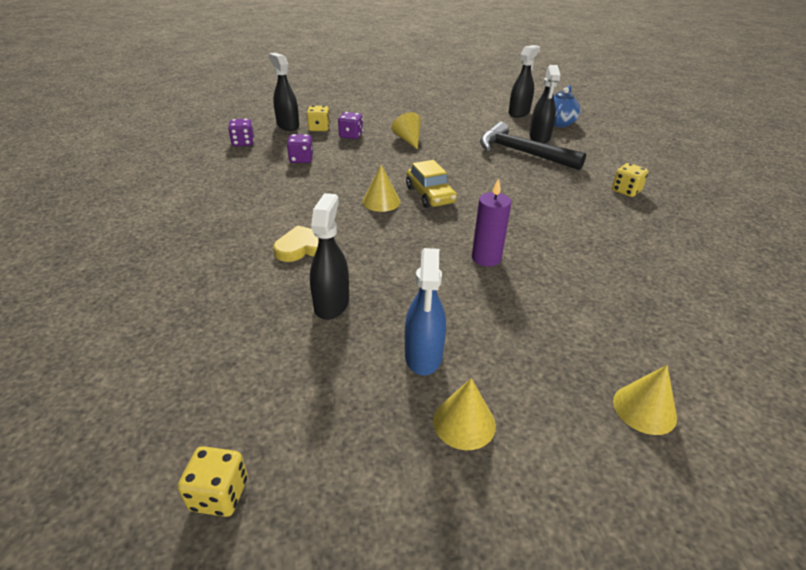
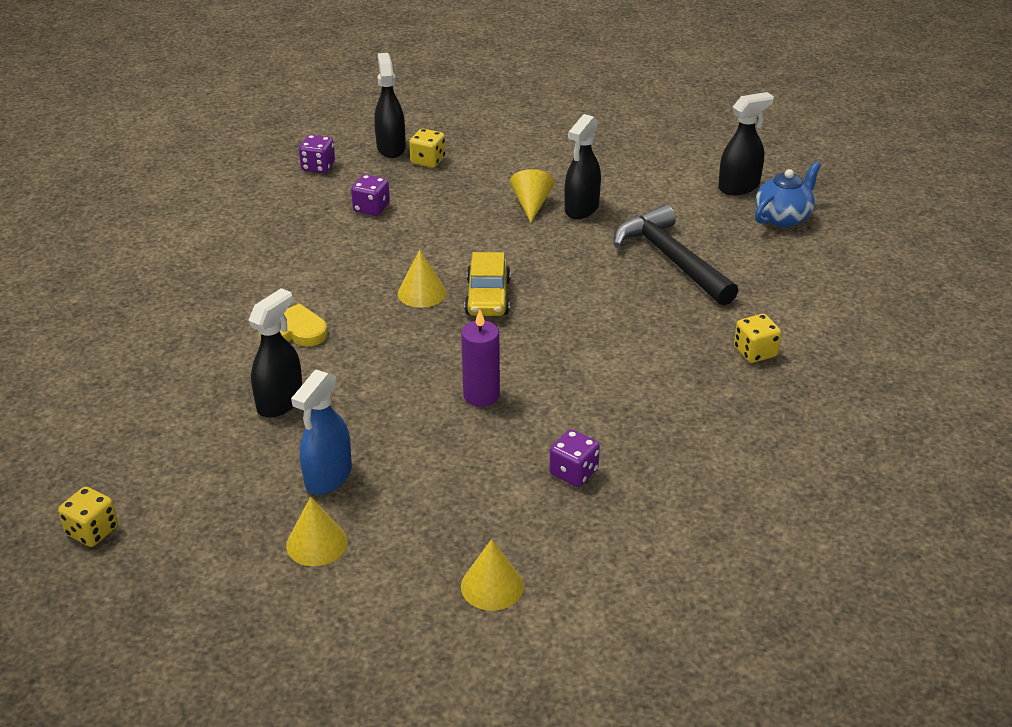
camera: 25 degrees right, 0 degrees up
purple dice [338,112,363,139] -> purple dice moved to [549,429,600,487]
black spray bottle [529,65,561,143] -> black spray bottle moved to [564,114,601,219]

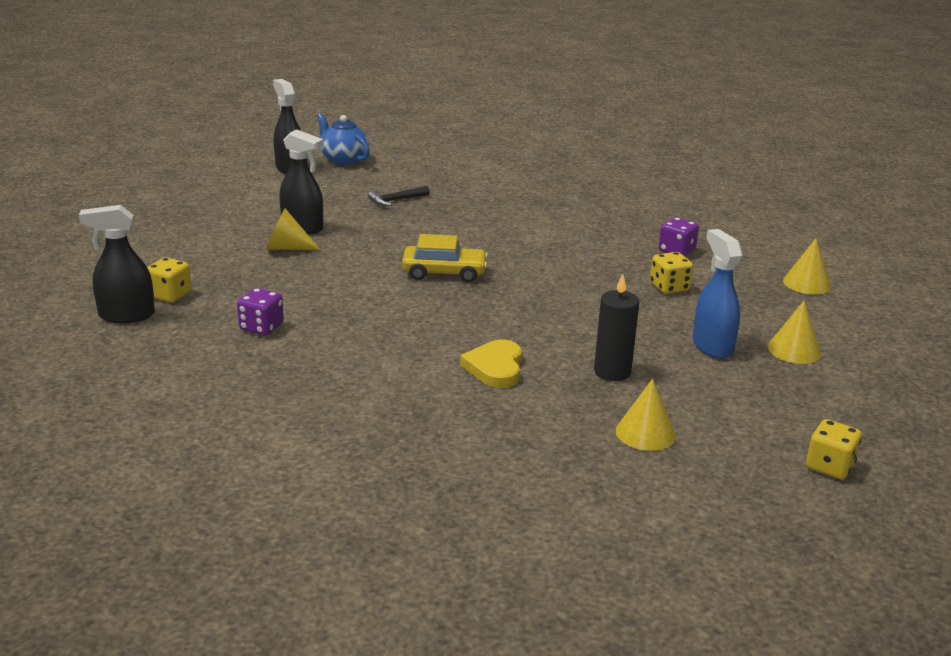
camera: 90 degrees left, 10 degrees down
black spray bottle [248,288,302,418] -> black candle [594,274,639,381]
blue spray bottle [291,370,352,495] -> blue spray bottle turned 135 degrees counterclockwise [693,229,743,359]
purple dice [299,135,335,173] -> none
yellow cone [398,249,447,308] -> yellow cone moved to [616,379,676,451]
purple candle [461,309,500,407] -> none
black hammer [614,204,738,306] -> black hammer [368,186,430,206], size x0.45
yellow dice [734,314,781,363] -> yellow dice moved to [650,252,693,294]

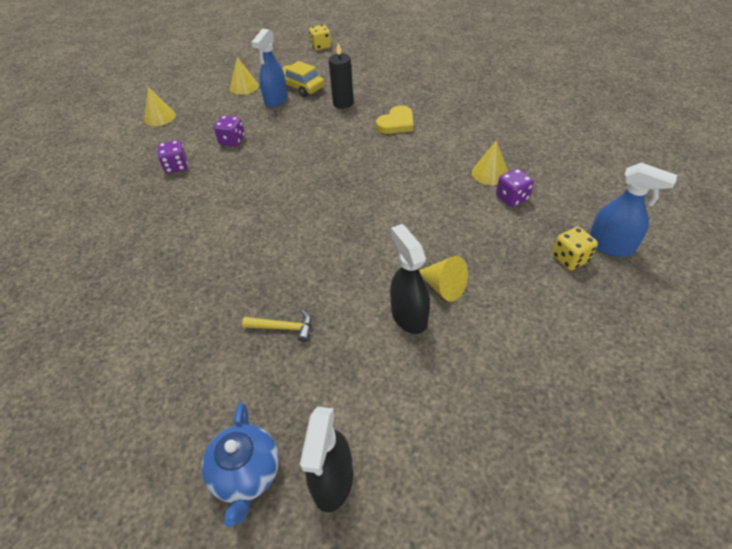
camera: 140 degrees left, 20 degrees up
black spray bottle [79,205,155,323] -> blue spray bottle [589,163,677,257]
black hammer [368,186,430,206] -> yellow hammer [242,309,311,342]
yellow car [402,234,488,282] -> yellow car moved to [282,61,324,97]
yellow cone [616,379,676,451] -> yellow cone moved to [472,141,508,185]
yellow dice [650,252,693,294] -> purple dice [214,116,245,146]

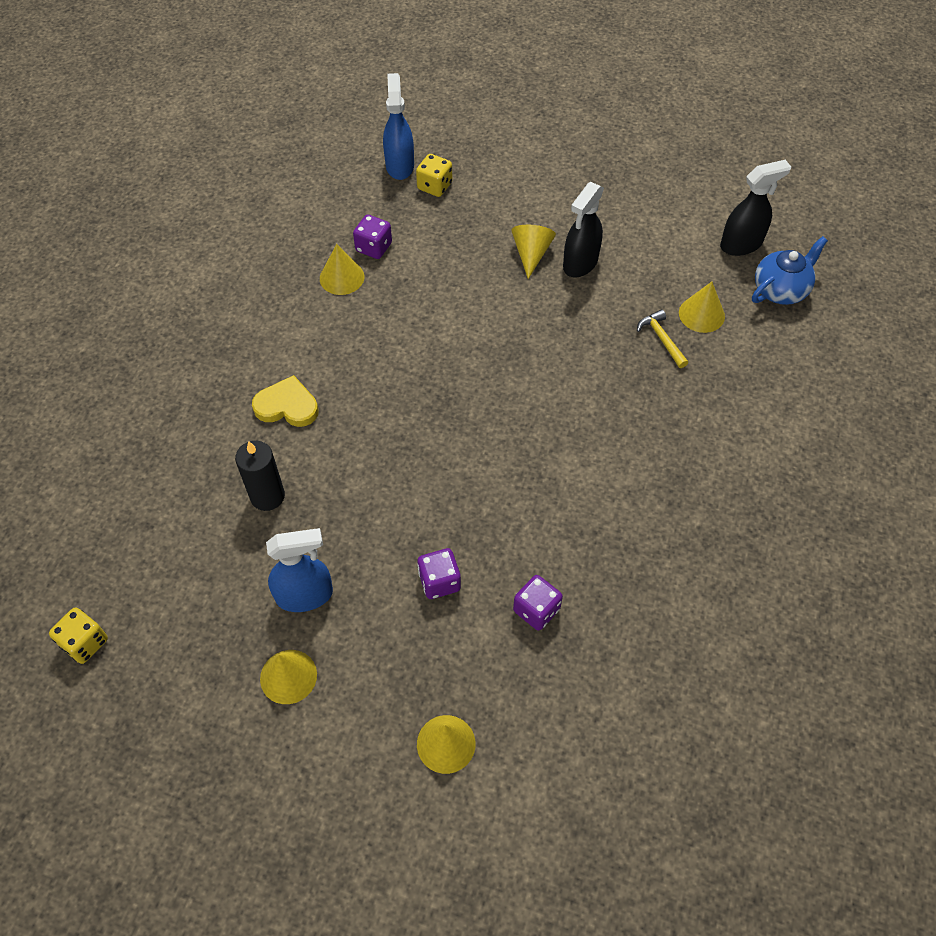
camera: 125 degrees left, 10 degrees up
yellow car [282,61,324,97] -> none
none -> yellow cone [679,282,725,333]

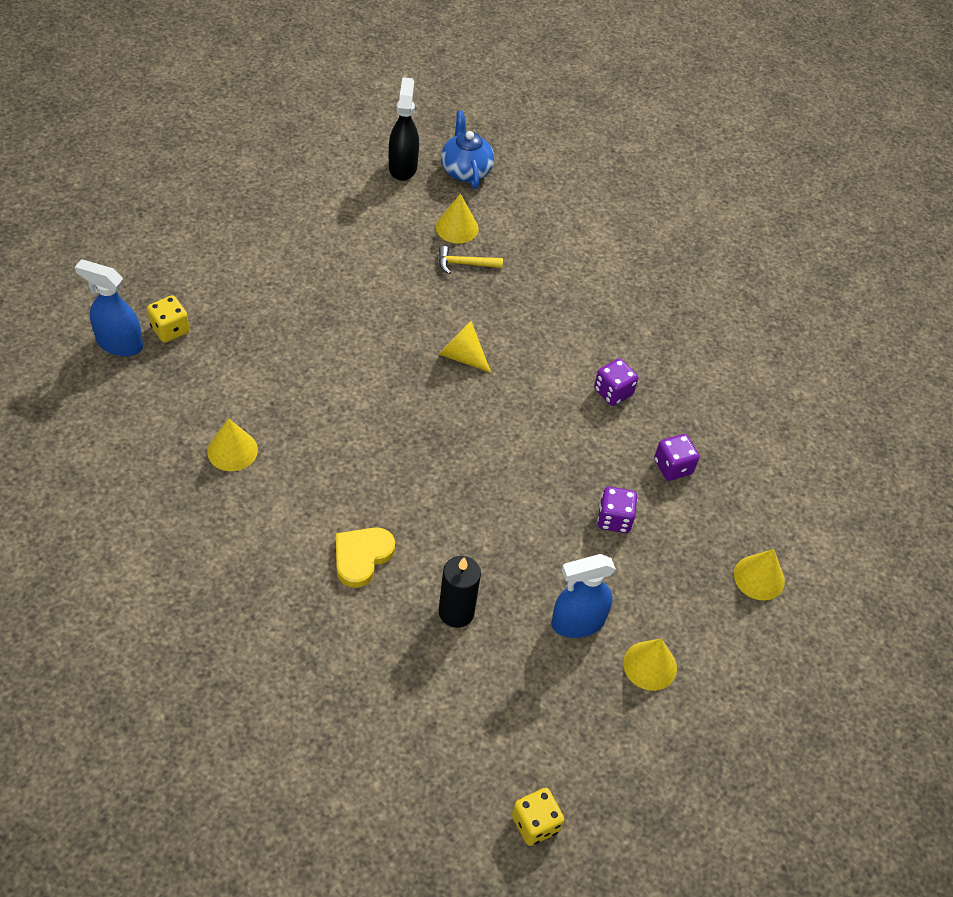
camera: 70 degrees left, 5 degrees down
blue spray bottle [266,528,333,612] -> blue spray bottle turned 120 degrees counterclockwise [551,554,616,638]
purple dice [353,215,392,259] -> purple dice moved to [594,358,638,406]
yellow cone [511,225,556,279] -> yellow cone moved to [439,321,491,373]
black spray bottle [563,182,604,277] -> none

